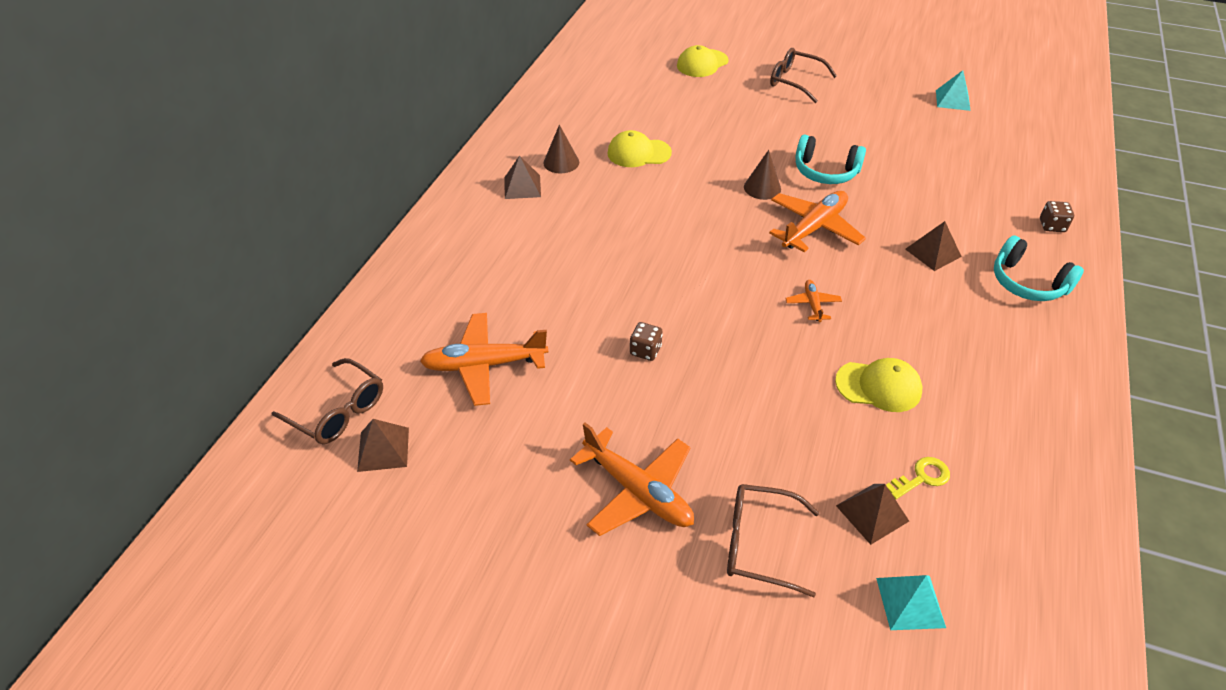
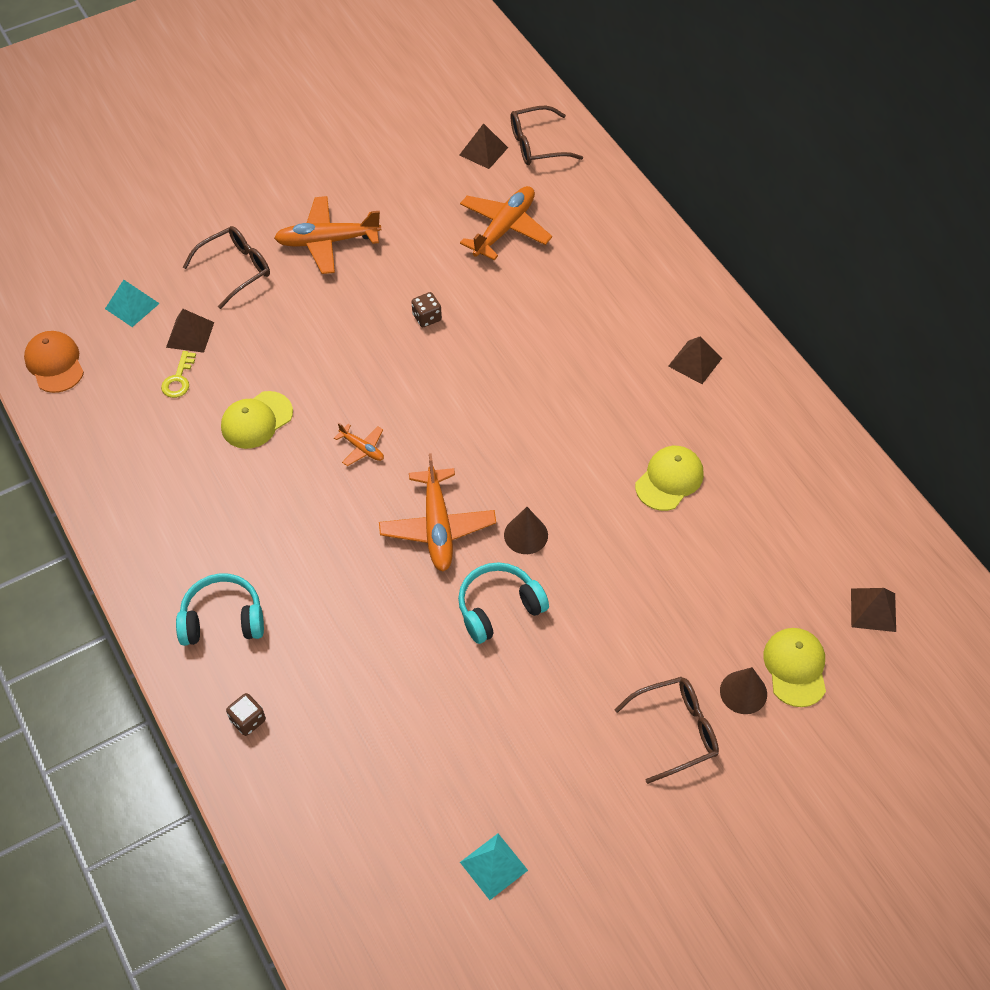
camera: 130 degrees right, 10 degrees up
brown cone [543,125,579,173] -> brown cone moved to [720,667,767,714]
brown pyramid [905,221,962,271] -> brown pyramid moved to [851,588,896,632]
none -> orange cap [24,331,84,393]

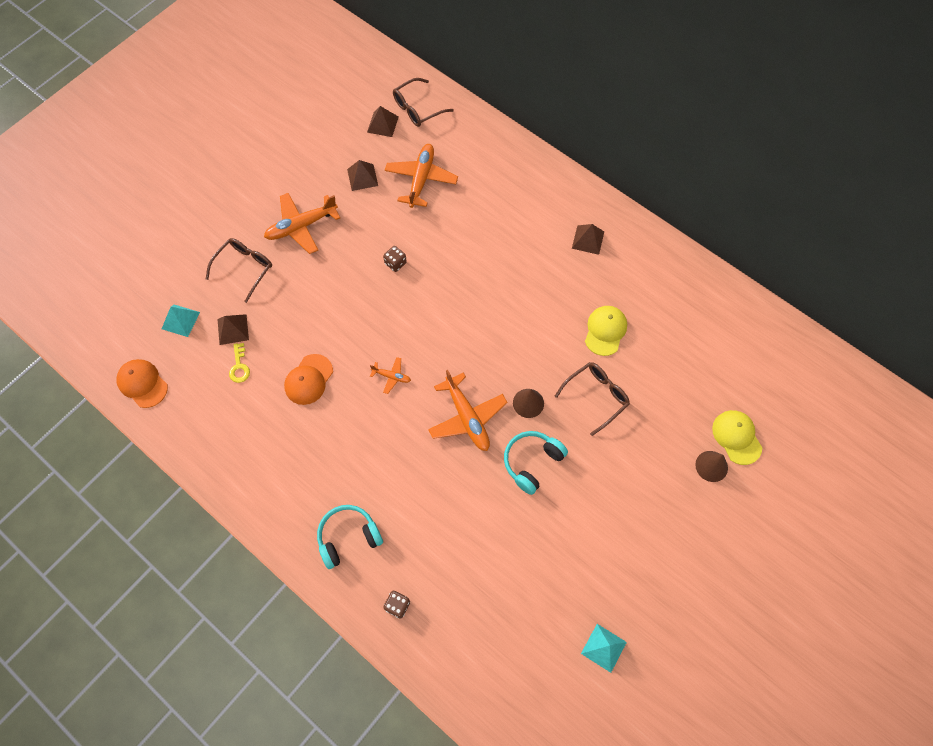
camera: 20 degrees left, 10 degrees up
yellow cap [221,391,293,449] -> orange cap [284,354,333,405]
brown glasses [615,677,719,784] -> brown glasses moved to [555,362,630,436]
brown pyramid [851,588,896,632] -> brown pyramid moved to [347,160,378,191]

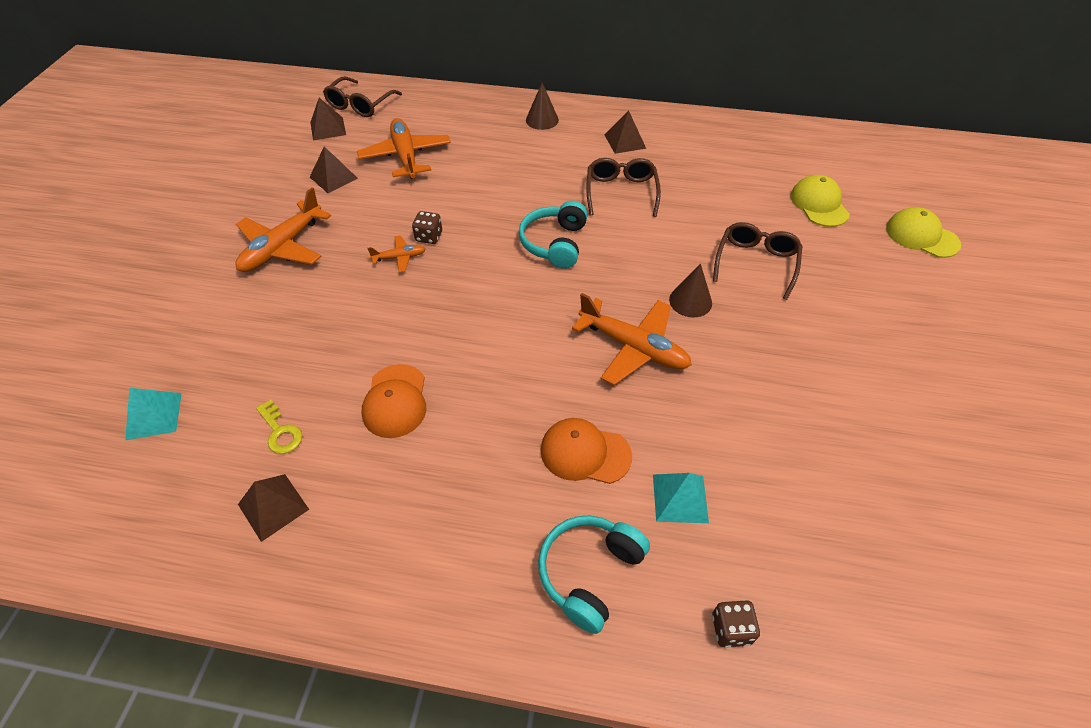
camera: 30 degrees left, 15 degrees down
orange cap [117,359,168,408] -> orange cap moved to [540,418,632,484]
brown glasses [206,238,272,303] -> brown glasses moved to [586,158,661,217]
brown pyramid [218,314,249,345] -> brown pyramid moved to [238,474,309,542]
orange plane [370,357,411,394] -> orange plane moved to [367,235,425,272]
turquoise headphones [504,431,568,495] -> turquoise headphones moved to [519,201,588,269]
turquoise pyramid [581,624,627,673] -> turquoise pyramid moved to [653,473,709,523]
yellow cap [585,306,627,356] -> yellow cap moved to [790,175,850,227]
brown cone [695,451,728,482] -> brown cone moved to [526,83,559,130]

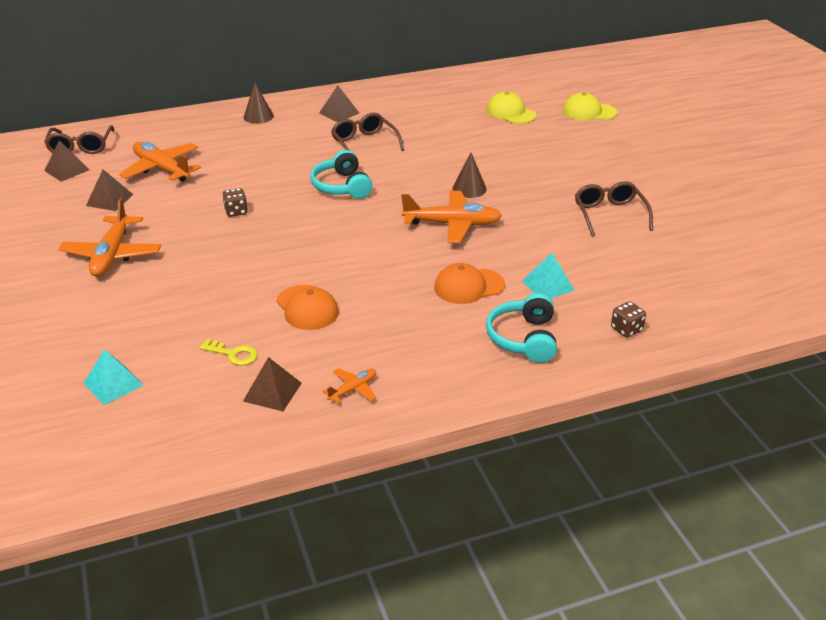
camera: 30 degrees left, 15 degrees down
orange plane [367,235,425,272] -> orange plane moved to [323,368,376,404]
brown glasses [713,222,802,300] -> brown glasses moved to [575,181,653,236]

